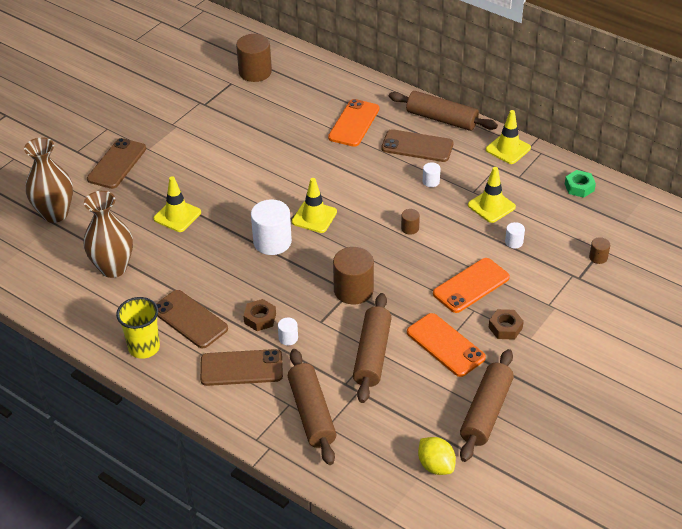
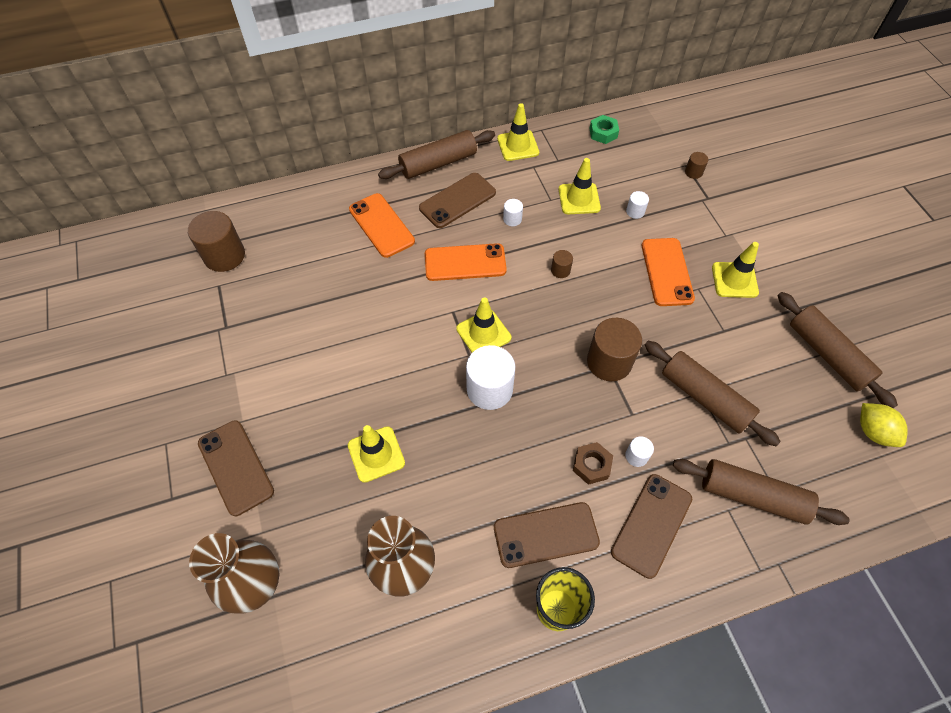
camera: 55 degrees left, 15 degrees up
orange phone [407,313,486,377] -> orange phone moved to [425,243,507,281]
yellow lemon [418,437,456,475] -> yellow lemon turned 60 degrees clockwise [860,403,908,447]
brown nut [488,309,524,340] -> yellow traffic cone [712,242,759,298]

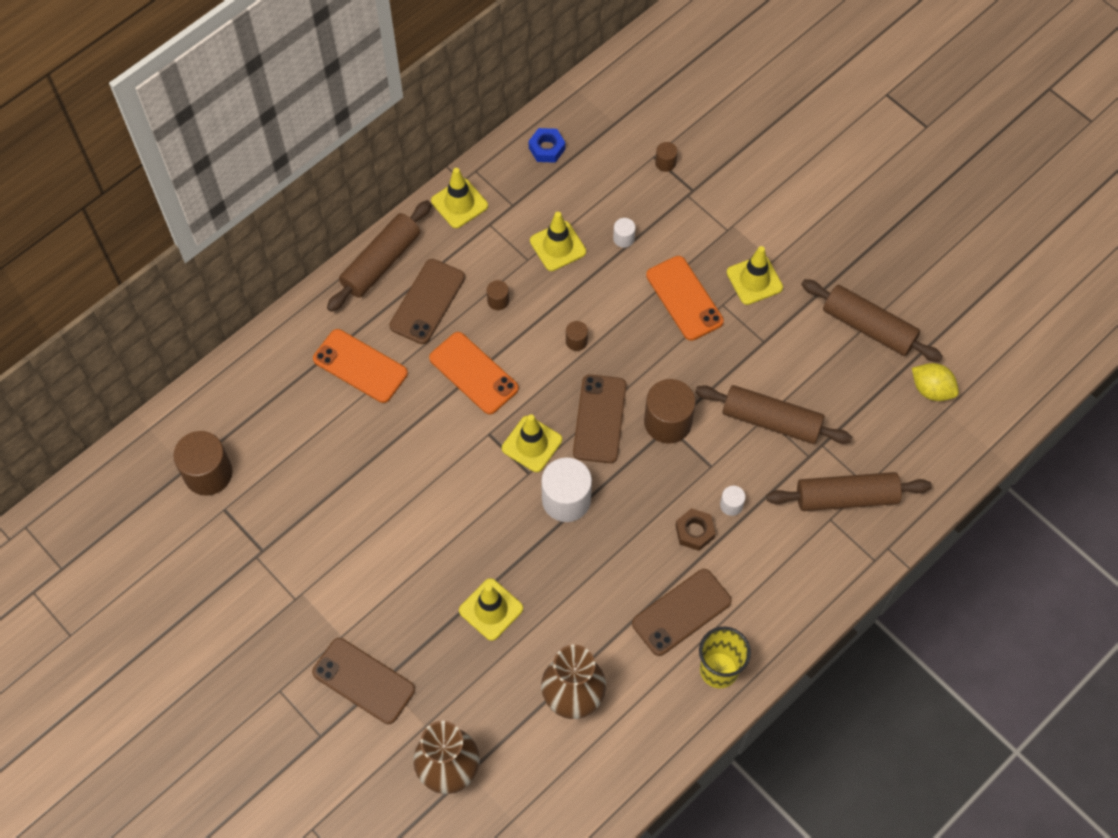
camera: 25 degrees left, 5 degrees up
orange phone [425,243,507,281] -> orange phone turned 75 degrees clockwise [429,332,519,414]
white cylinder [503,199,523,226] -> brown cylinder [487,280,509,310]
green nut [589,115,619,144] -> blue nut [529,128,566,163]
brown phone [611,474,692,579] -> brown phone moved to [573,374,626,463]

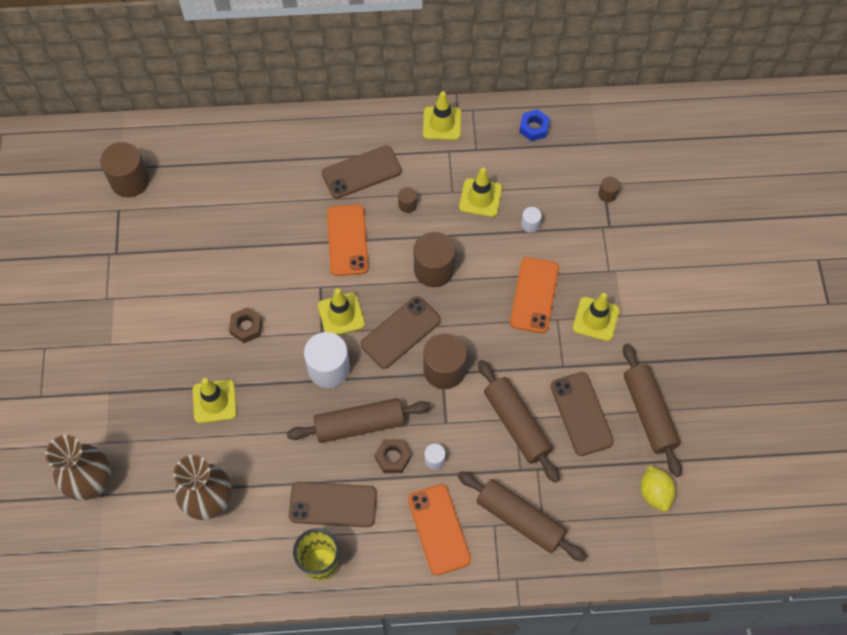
camera: 40 degrees right, 0 degrees up
brown phone [312,638,415,724] -> brown phone moved to [551,372,614,456]
orange phone [313,329,408,403] -> orange phone moved to [408,484,471,575]
brown rolling pin [327,200,431,312] -> brown rolling pin moved to [287,398,431,443]
brown cylinder [566,321,588,351] -> brown cylinder [414,232,455,287], size x2.12
none -> brown nut [229,307,262,343]

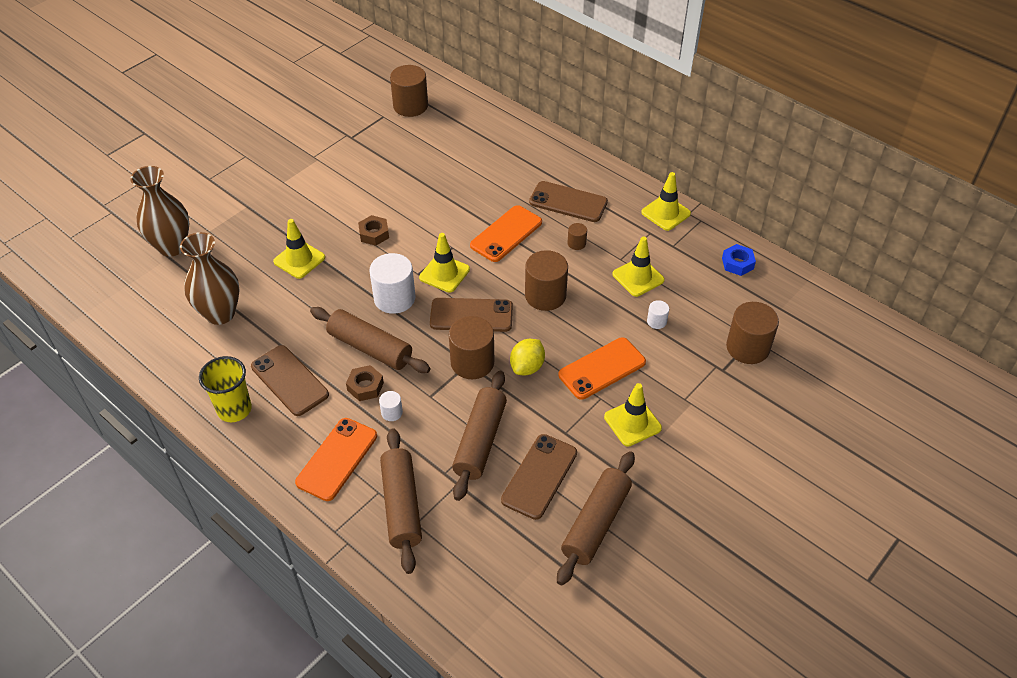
camera: 45 degrees right, 15 degrees down
brown cylinder [599,177,620,202] -> brown cylinder [726,302,779,364], size x2.12
yellow lemon [641,465,676,512] -> yellow lemon moved to [510,339,545,375]

